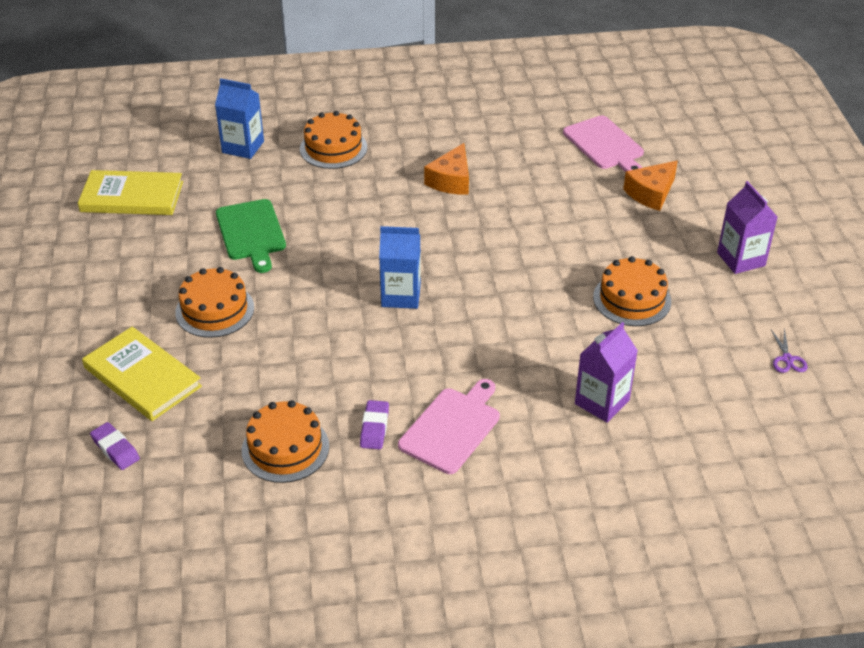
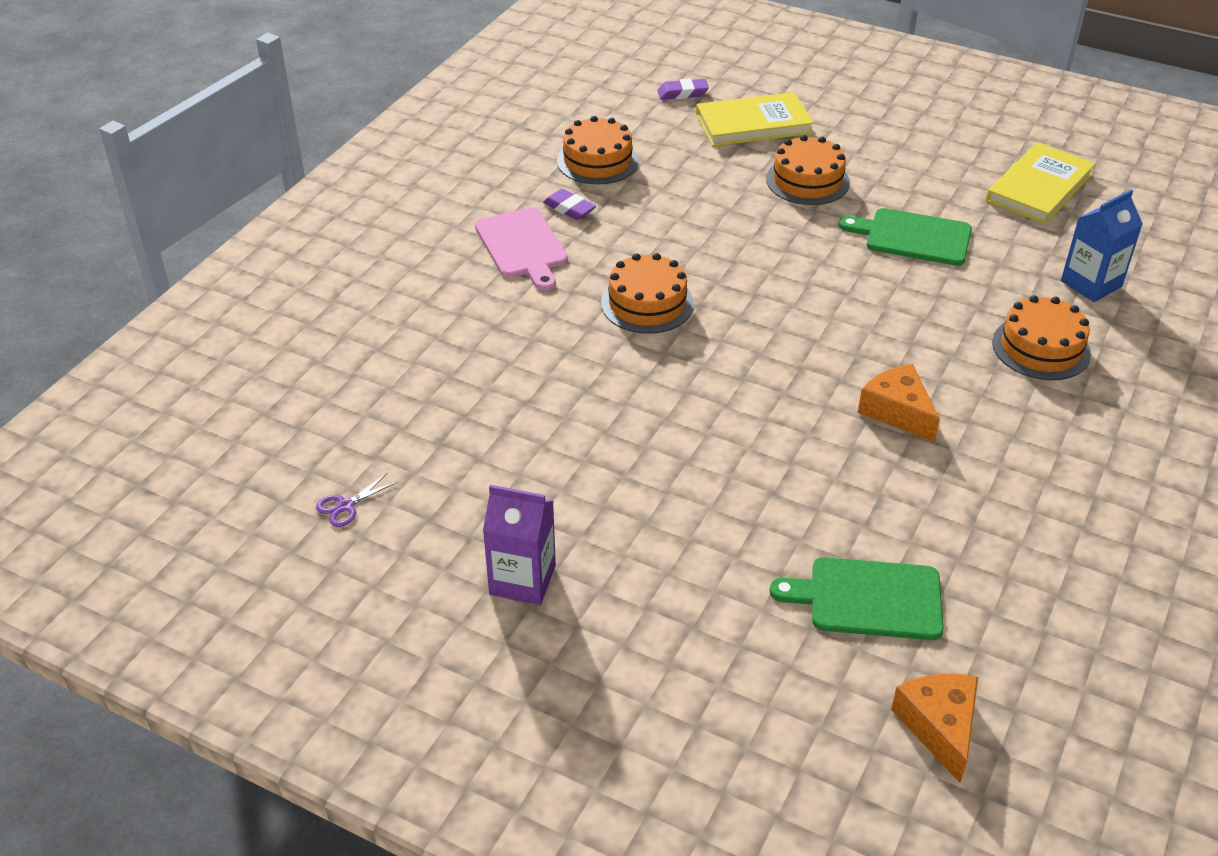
camera: 125 degrees right, 0 degrees up
blue carton [379,226,421,309] -> none
pink cutting board [563,115,644,172] -> green cutting board [770,557,944,640]
purple carton [575,322,638,423] -> none
orange cake [593,256,671,326] -> orange cake moved to [601,253,694,334]
orange cheese [623,161,678,211] -> orange cheese moved to [891,674,978,783]
purple scissors [771,328,808,373] -> purple scissors turned 75 degrees counterclockwise [316,473,397,527]

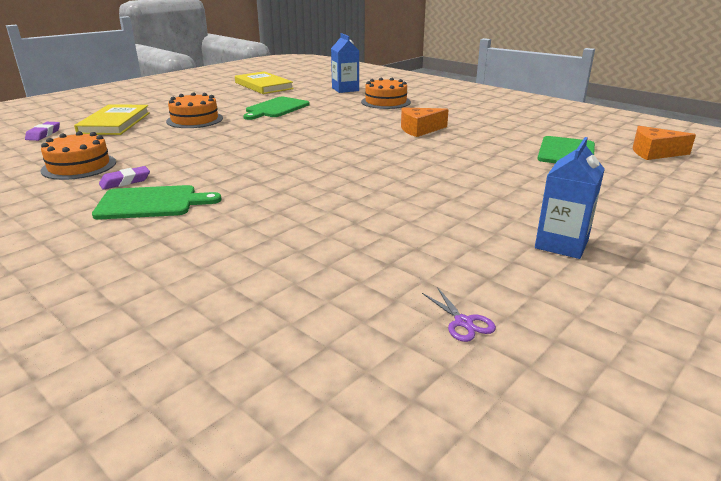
camera: 75 degrees left, 15 degrees down
pink cutting board [475,207,568,291] -> green cutting board [92,185,222,220]
purple carton [483,485,556,605] -> blue carton [535,137,605,259]
orange cake [601,253,694,334] -> none

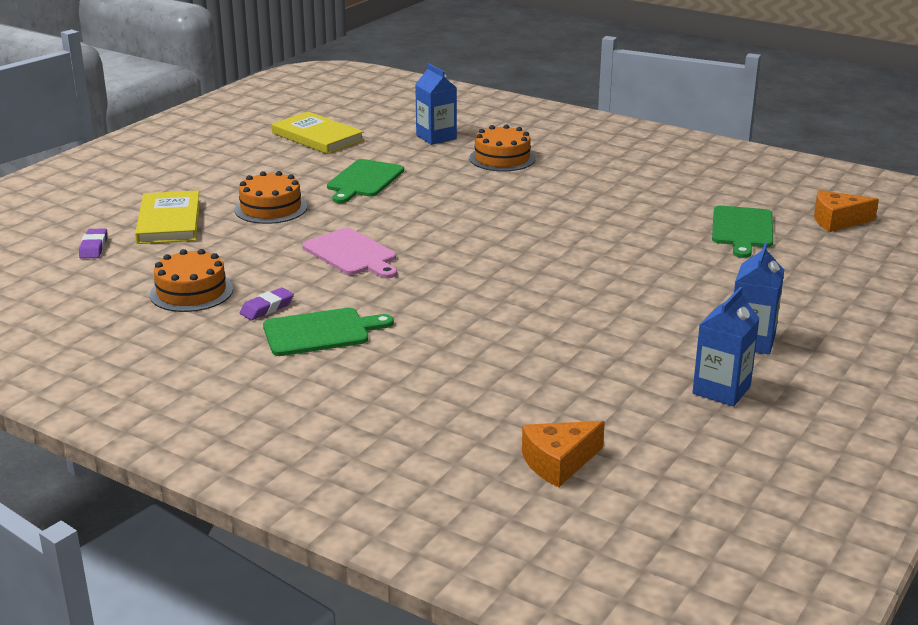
camera: 10 degrees left, 0 degrees up
orange cheese [401,107,449,137] -> orange cheese moved to [522,421,605,487]
purple scissors [422,287,496,342] -> none
none -> pink cutting board [302,228,397,279]
none -> blue carton [692,287,760,406]

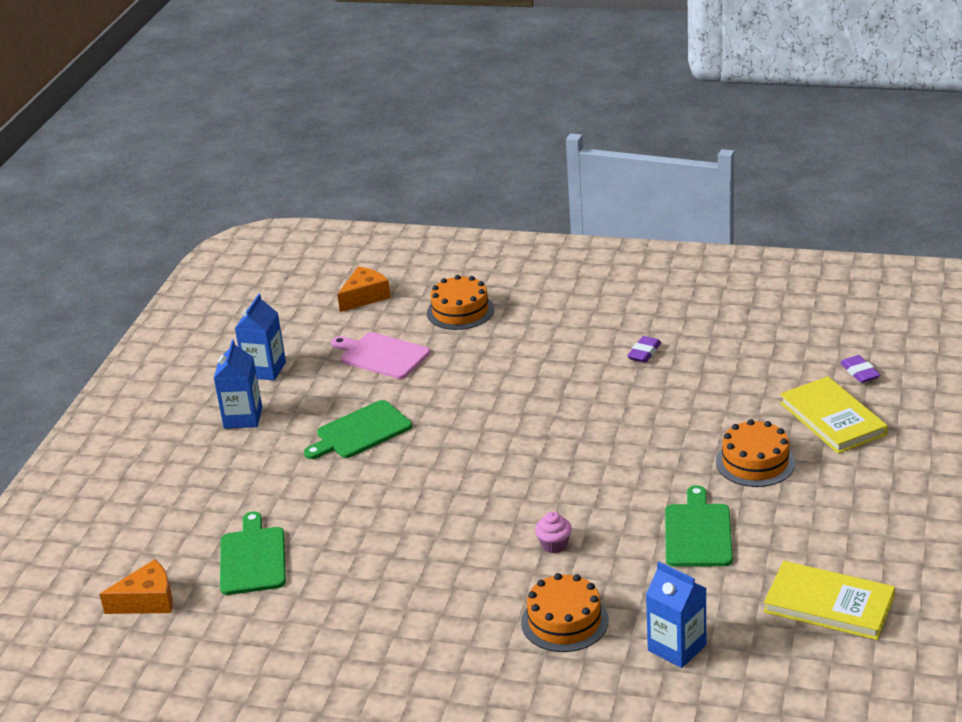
camera: 165 degrees right, 5 degrees up
orange cake [150,249,233,312] -> orange cake moved to [427,275,494,330]
green cutting board [263,308,394,356] -> green cutting board moved to [304,400,412,459]
pink cutting board [302,228,397,279] -> pink cutting board moved to [331,332,430,379]
none -> pink cupcake [535,511,572,553]

